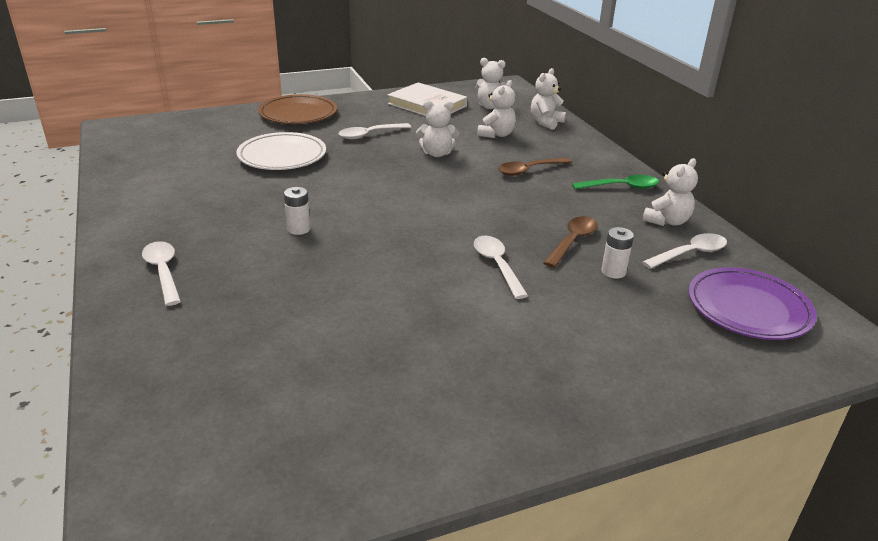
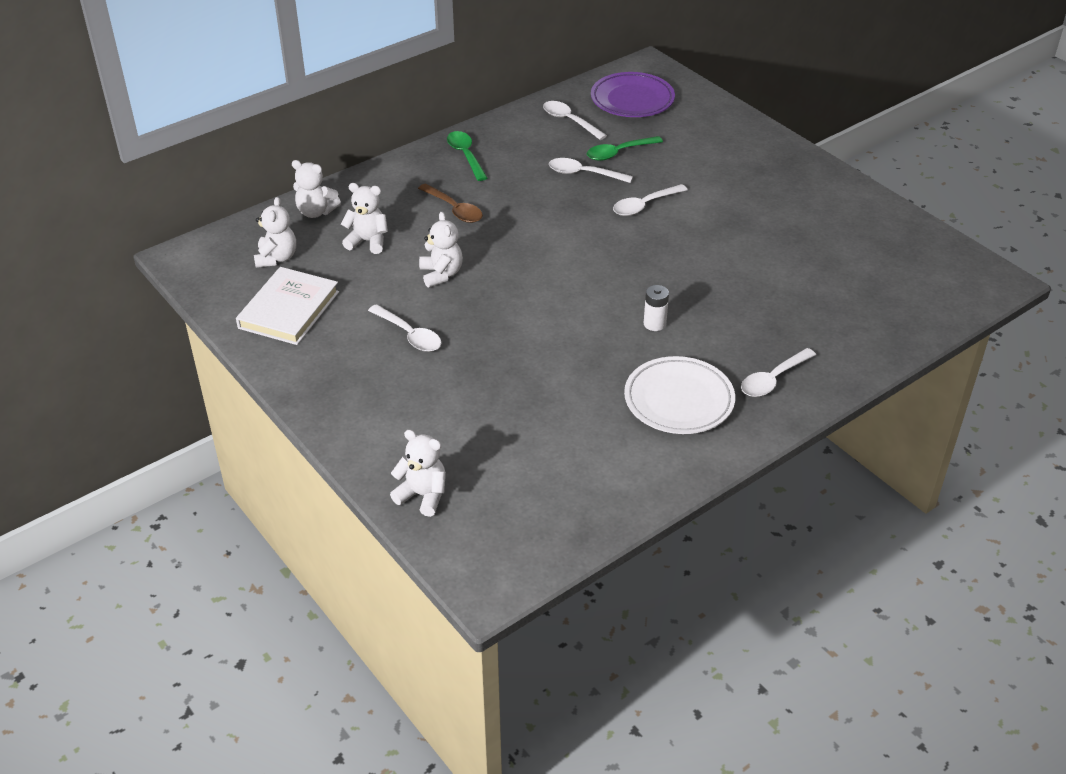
camera: 105 degrees left, 10 degrees up
white plate [237,132,326,170] -> white plate moved to [624,356,735,434]
brown plate [258,94,337,124] -> none
brown spoon [543,216,598,268] -> white spoon [549,158,633,183]
white battery [601,227,634,279] -> green spoon [587,136,663,161]
white teddy bear [642,158,698,226] -> white teddy bear moved to [390,430,446,517]

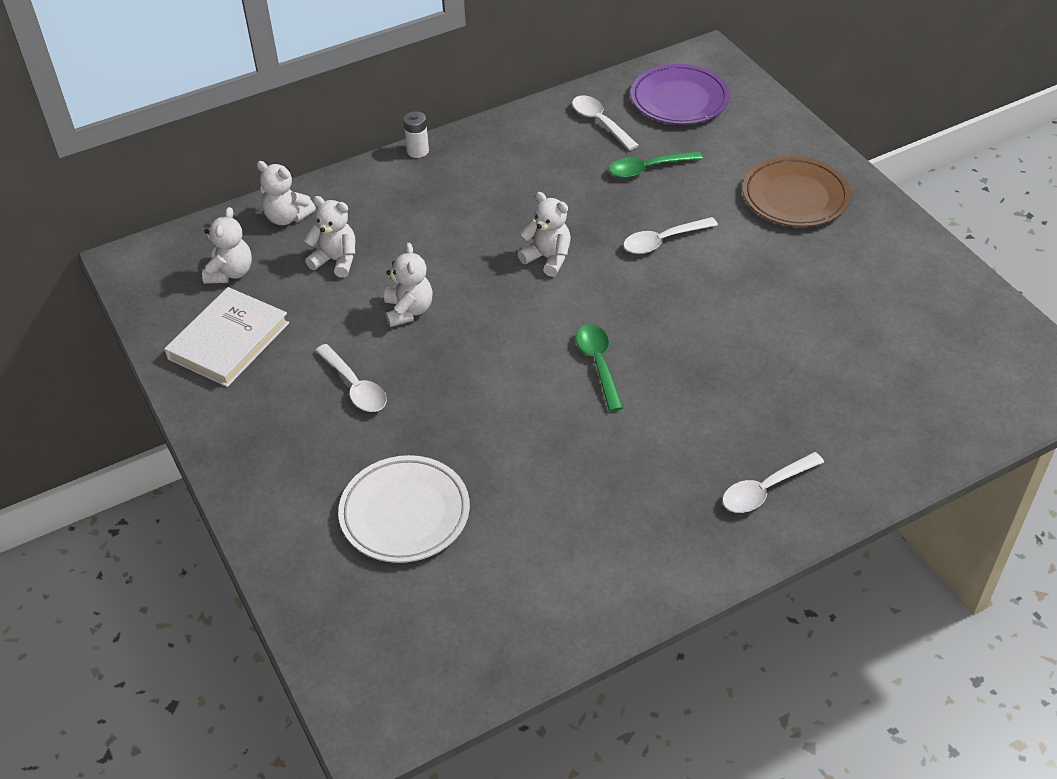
camera: 10 degrees right, 5 degrees up
white teddy bear [390,430,446,517] -> white teddy bear moved to [518,192,571,277]
brown spoon [418,184,483,223] -> none
green spoon [447,131,487,181] -> green spoon moved to [576,324,623,411]
white spoon [549,158,633,183] -> none
white plate [624,356,735,434] -> white plate moved to [338,455,470,563]
white battery [644,285,669,331] -> white battery moved to [403,111,429,158]
none -> brown plate [743,156,851,227]

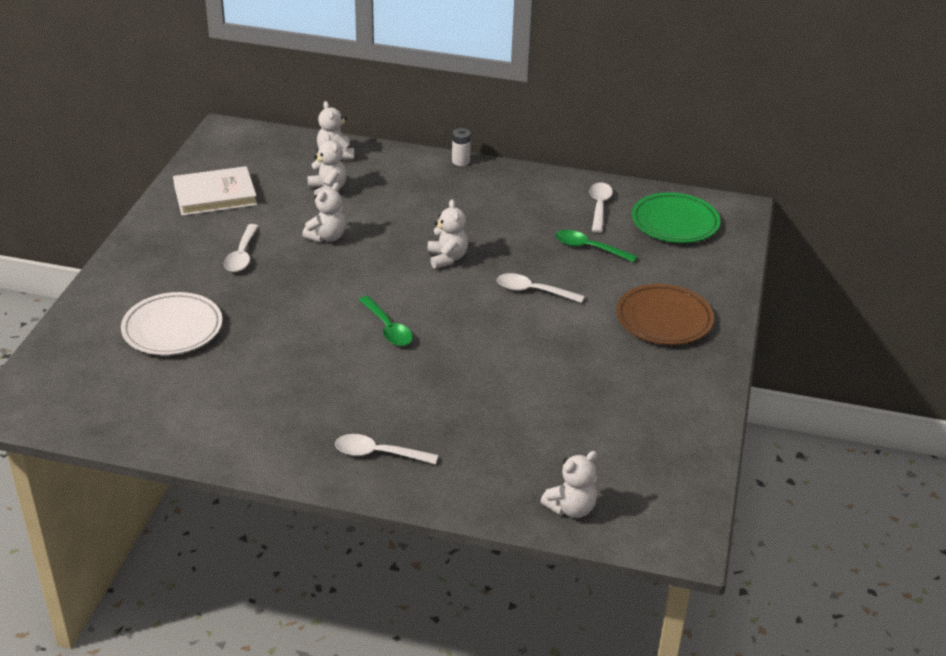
camera: 40 degrees right, 10 degrees down
white teddy bear [202,207,252,284] -> white teddy bear moved to [540,451,598,518]
green spoon [576,324,623,411] -> green spoon turned 120 degrees clockwise [359,296,413,346]
purple plate [631,64,730,125] -> green plate [632,192,720,243]

